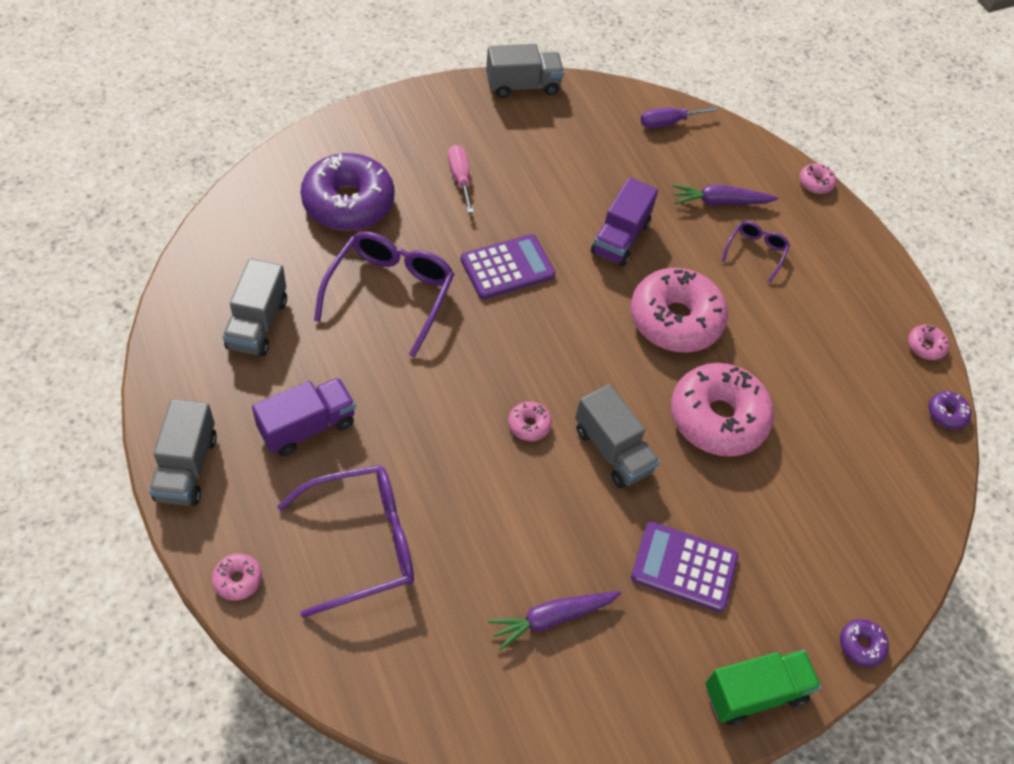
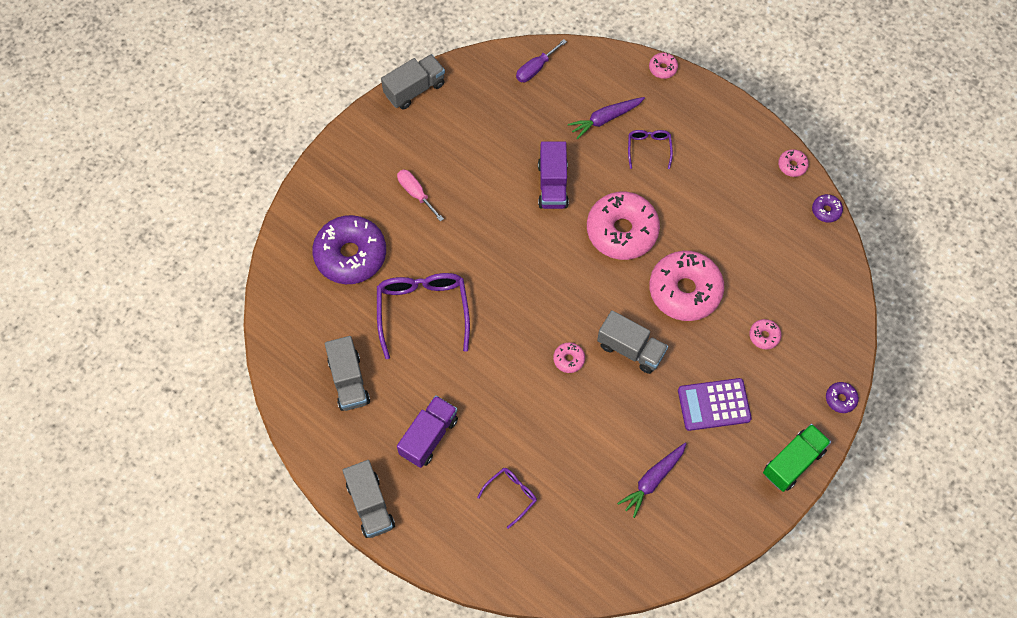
camera: 20 degrees left, 10 degrees up
pink donut [212,553,262,601] -> pink donut moved to [749,319,781,349]
purple glasses [277,465,414,618] -> purple glasses [477,468,537,529], size x0.52
purple calculator [460,234,555,299] -> none

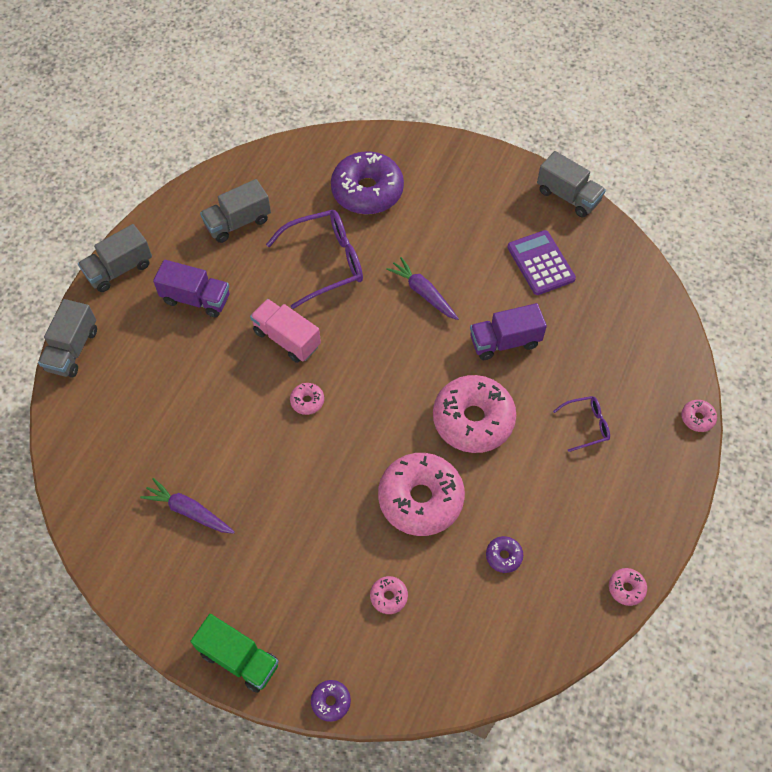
camera: 75 degrees right, 5 degrees down
pink screwdriver [397,170,444,222] -> none
purple glasses [477,468,537,529] -> none
purple screwdriver [516,39,567,82] -> none
purple carrot [568,97,645,139] -> purple carrot moved to [386,257,459,320]
grey truck [597,310,668,374] -> grey truck moved to [38,299,97,378]
purple calculator [678,378,752,431] -> purple calculator moved to [507,230,576,295]
purple donut [812,194,843,222] -> purple donut moved to [486,536,523,573]
none -> pink truck [250,299,321,363]

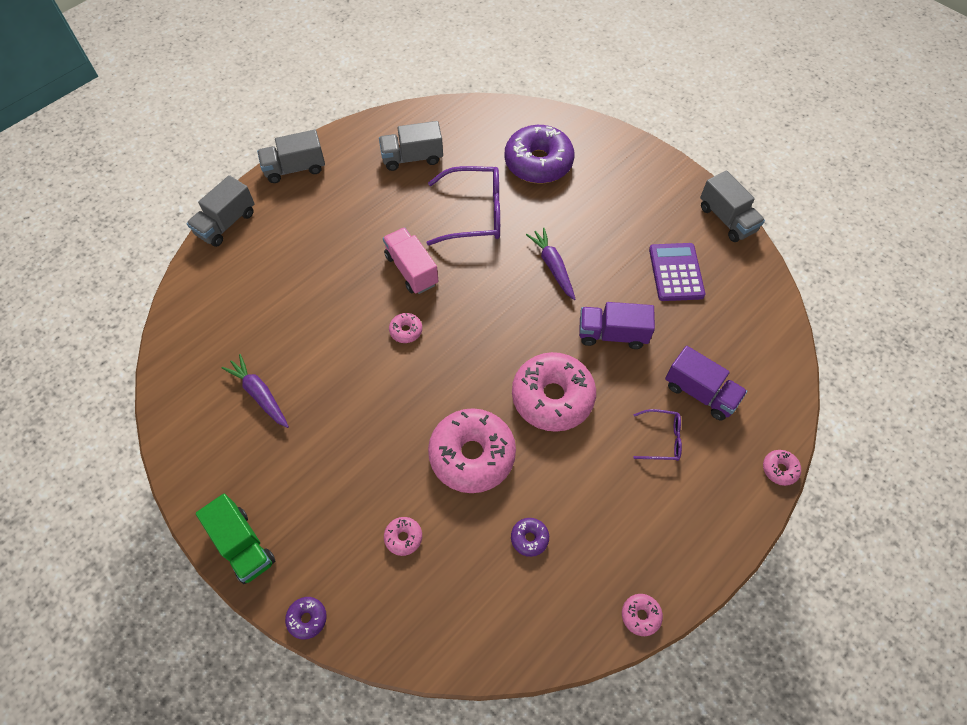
camera: 20 degrees right, 0 degrees up
purple truck [153,260,229,317] -> purple truck moved to [665,346,747,421]

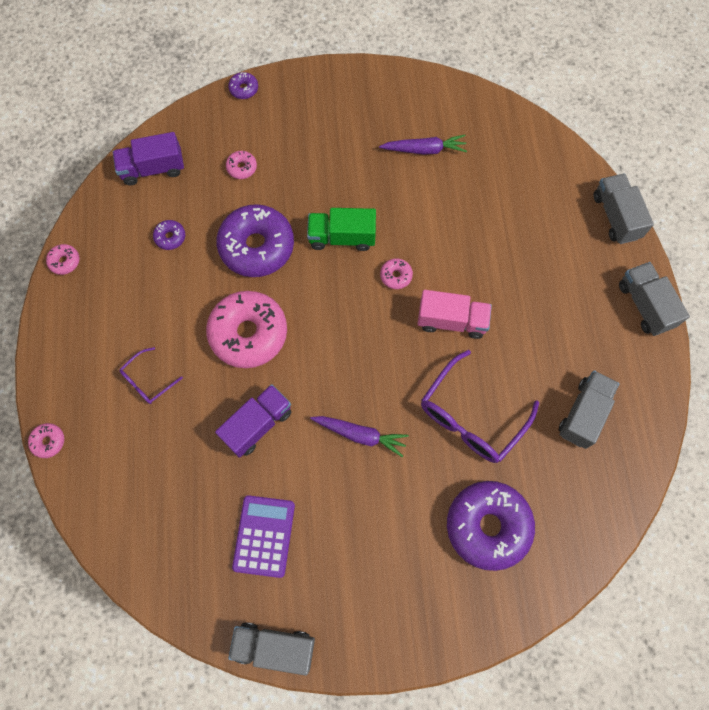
camera: 130 degrees right, 10 degrees up
green truck [196,494,275,584] -> green truck moved to [307,208,376,251]
grey truck [257,130,325,183] -> grey truck turned 45 degrees counterclockwise [619,262,690,336]
pink donut [428,408,516,493] -> purple donut [216,204,294,277]
purple calculator [649,243,705,301] -> purple calculator turned 120 degrees counterclockwise [232,495,295,578]
purple truck [665,346,747,421] -> purple truck moved to [113,132,184,185]

